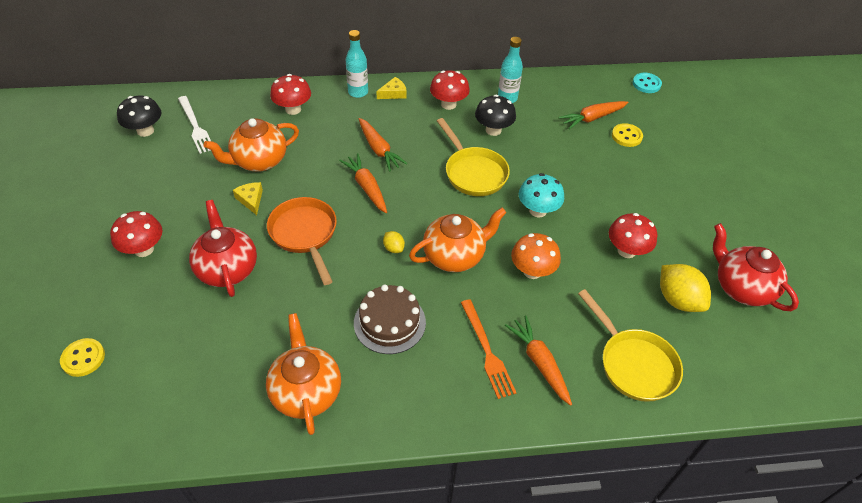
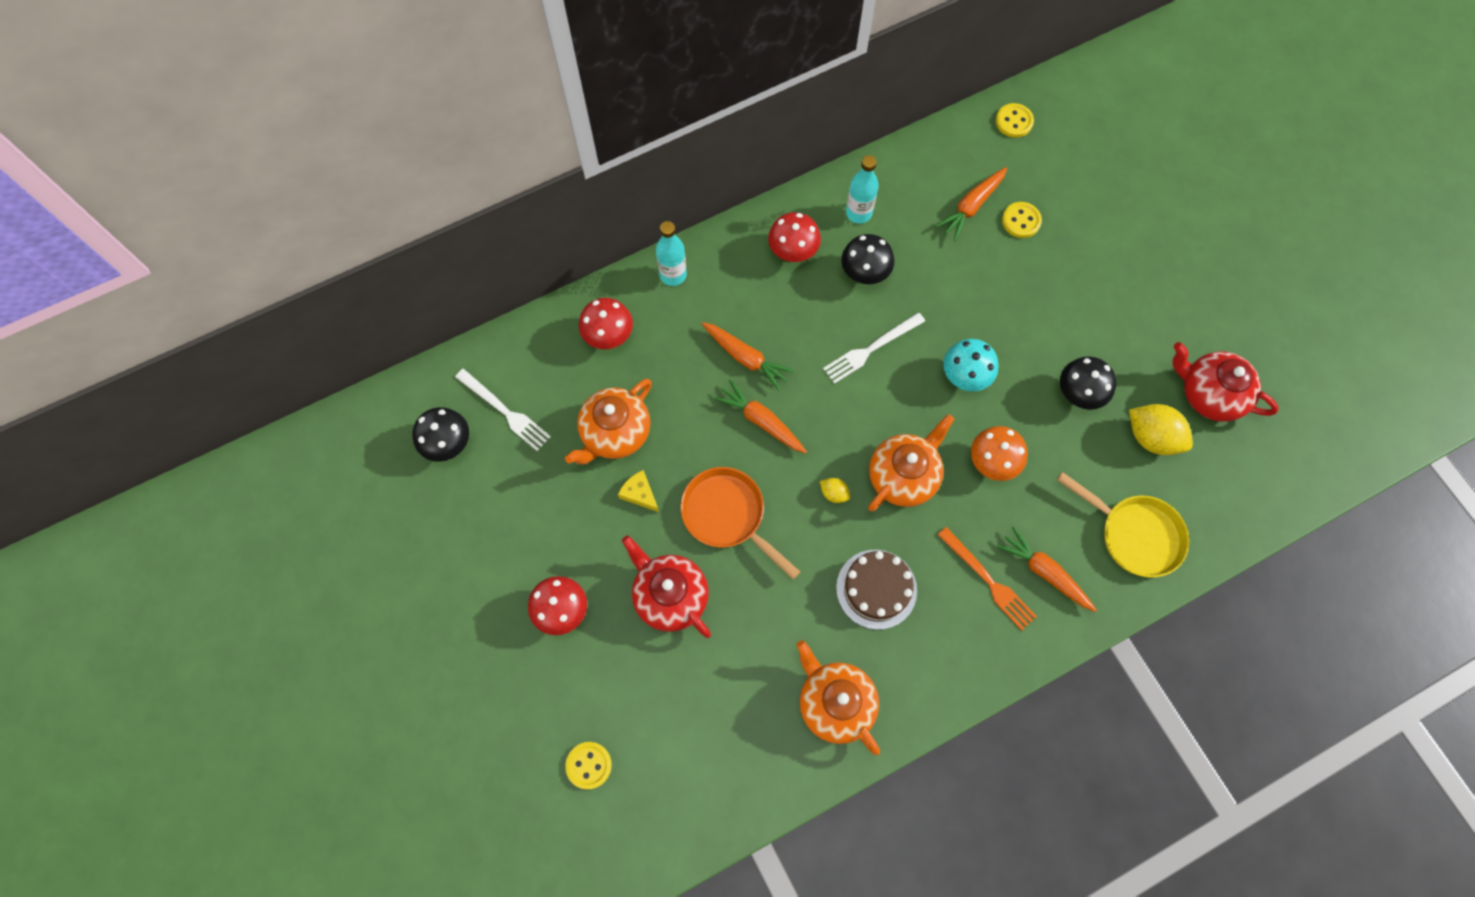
camera: 20 degrees left, 20 degrees up
yellow cheese [376,77,407,99] -> none
yellow pan [437,118,510,196] -> white fork [823,312,925,384]
red mushroom [609,213,657,258] -> black mushroom [1060,356,1116,410]
turquoise button [633,73,662,93] -> yellow button [996,103,1034,138]

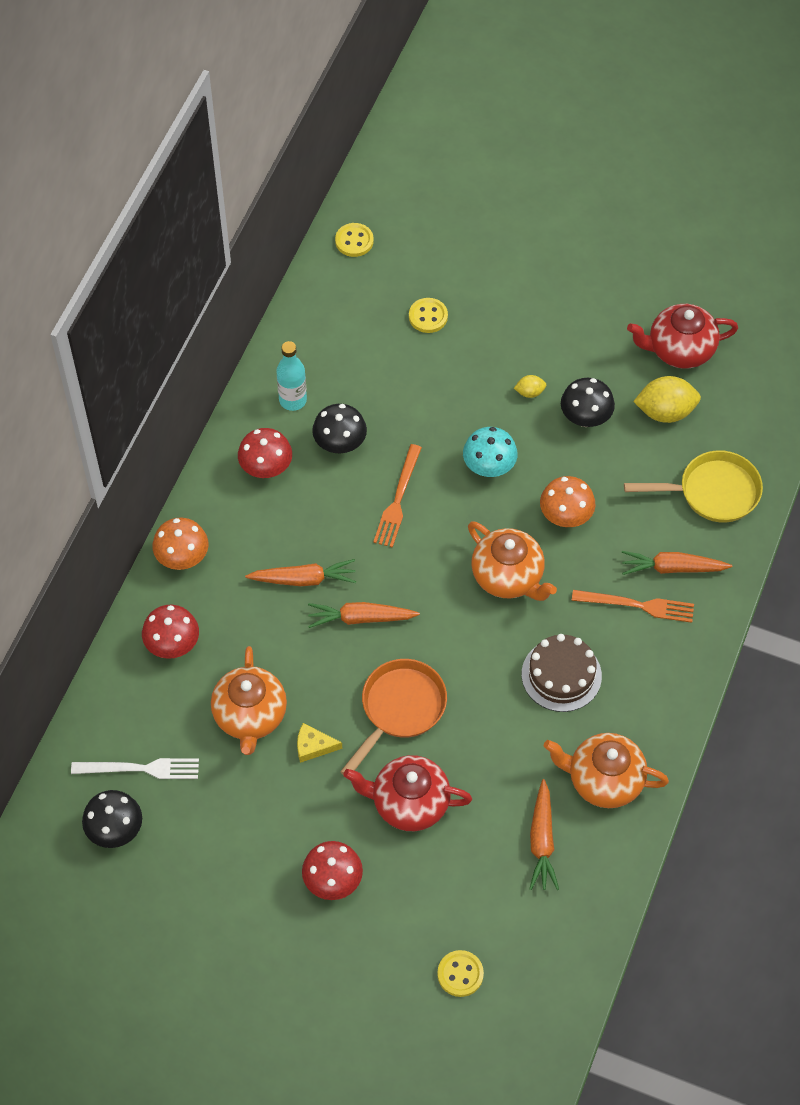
camera: 40 degrees left, 10 degrees down
turquoise bottle [656,221,687,286] -> orange mushroom [152,518,208,570]
orange pan [681,467,801,580] -> orange pan turned 120 degrees clockwise [340,659,447,774]
yellow lemon [820,478,850,503] -> yellow lemon moved to [514,375,546,398]
white fork [823,312,925,384] -> orange fork [373,444,422,548]
orange teapot [868,414,954,512] -> orange teapot turned 135 degrees clockwise [468,521,557,601]
orange carrot [936,167,1007,241] -> orange carrot moved to [529,779,559,890]

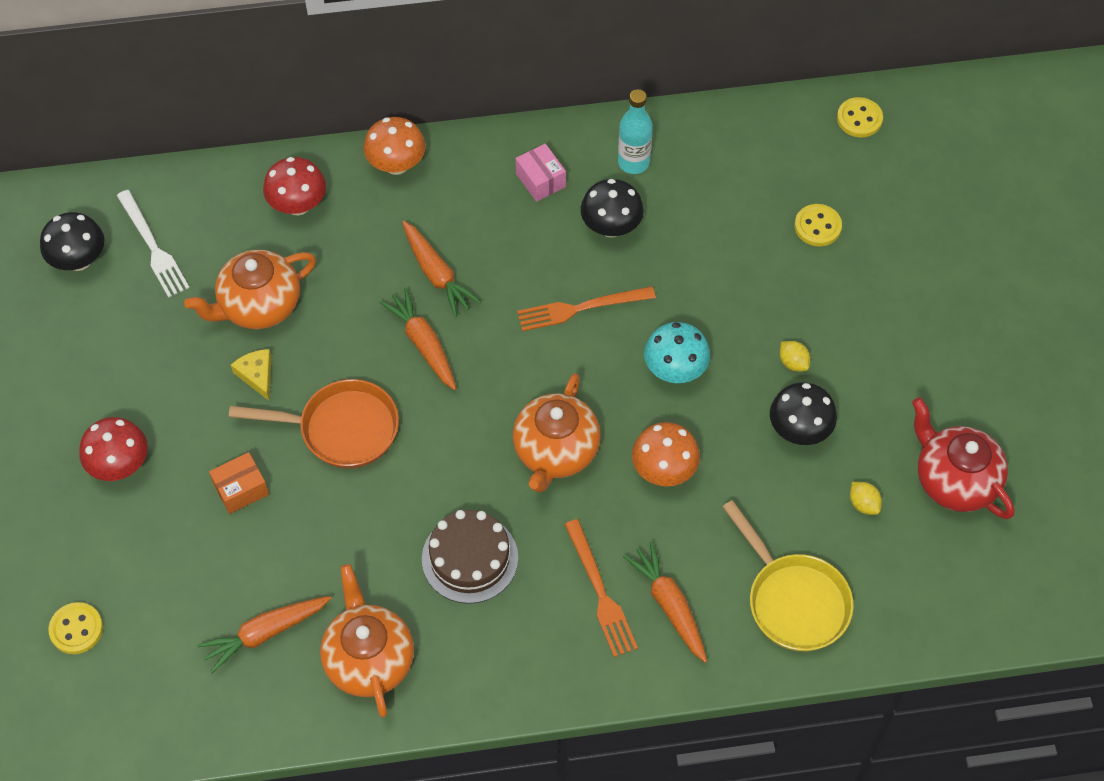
camera: 60 degrees right, 0 degrees up
red mushroom [238,428,292,478] -> pink box [516,144,566,202]
red teapot [343,755,472,831] -> orange box [209,452,269,514]
yellow lemon [633,376,701,423] -> yellow lemon [850,482,882,515], size x0.49

